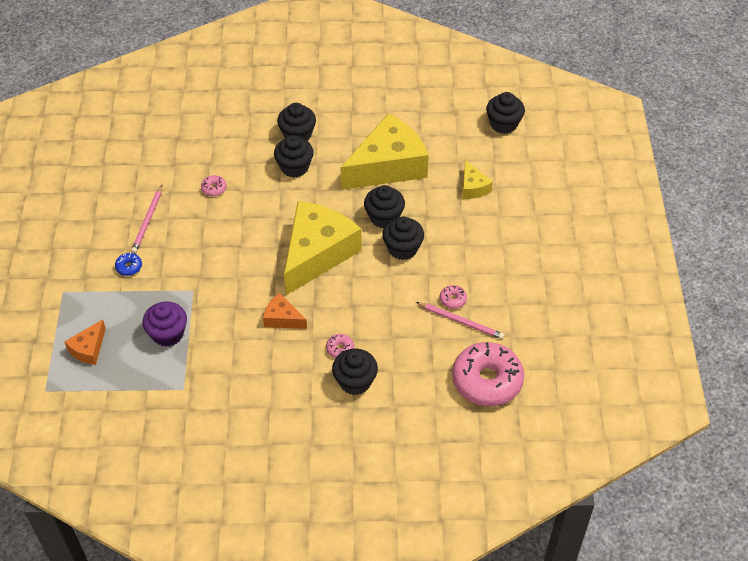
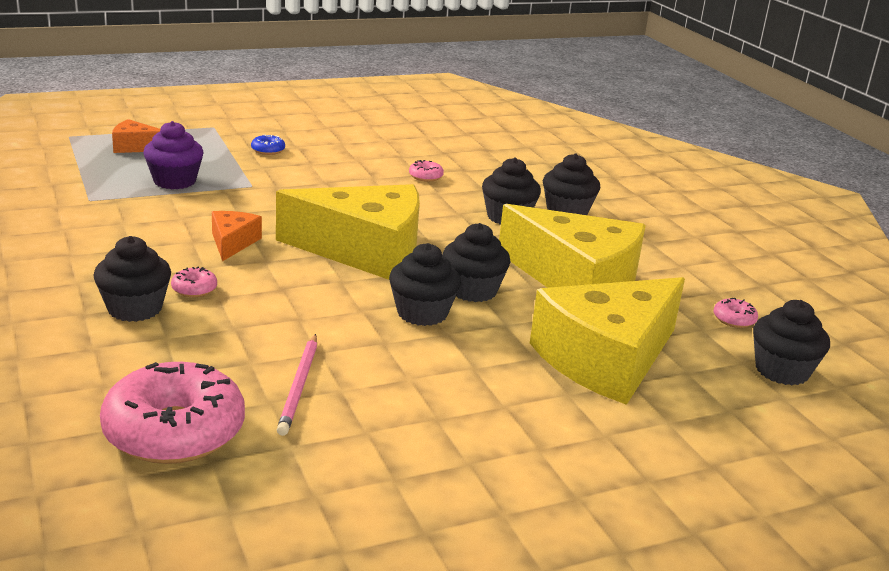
camera: 65 degrees right, 25 degrees down
pink pencil [131,185,162,253] -> none
pink donut [440,285,467,309] -> pink donut moved to [713,298,758,328]
yellow cheese [462,160,493,199] -> yellow cheese [530,277,685,405], size x2.23

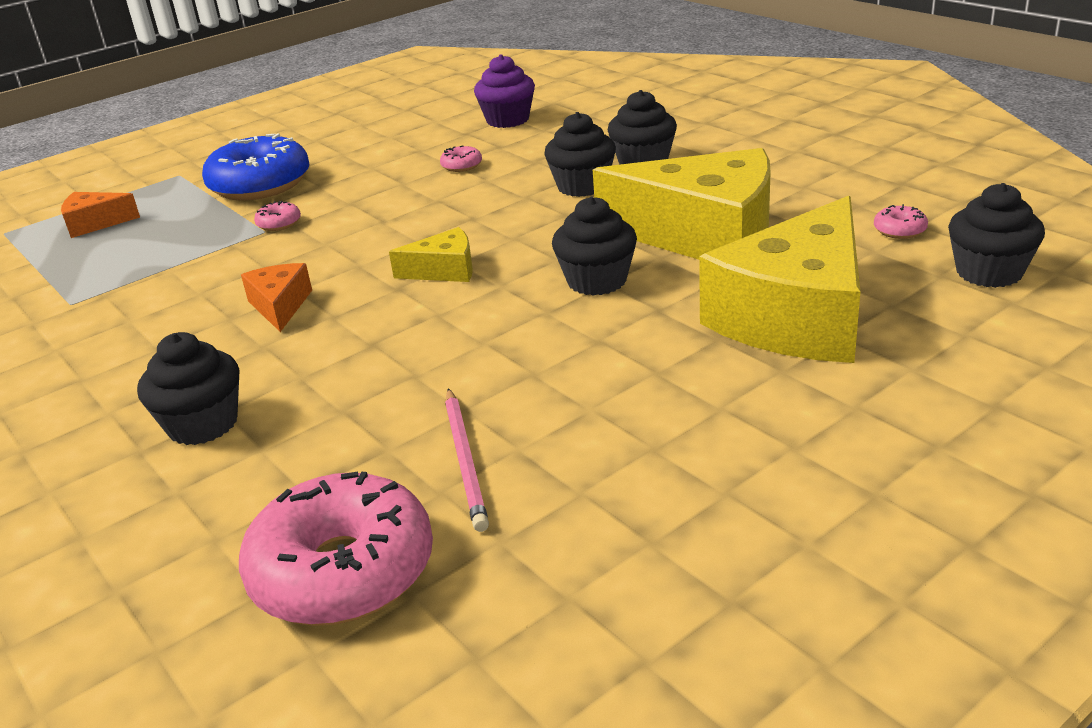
camera: 10 degrees left, 5 degrees up
purple cupcake [143,121,204,189] -> purple cupcake moved to [474,54,535,128]
pink donut [171,267,217,297] -> pink donut moved to [254,201,301,231]
blue donut [251,134,285,155] -> blue donut [202,134,310,200], size x2.48
yellow cheese [276,184,420,280] -> yellow cheese [389,227,473,282], size x0.45
black cupcake [389,243,461,326] -> none

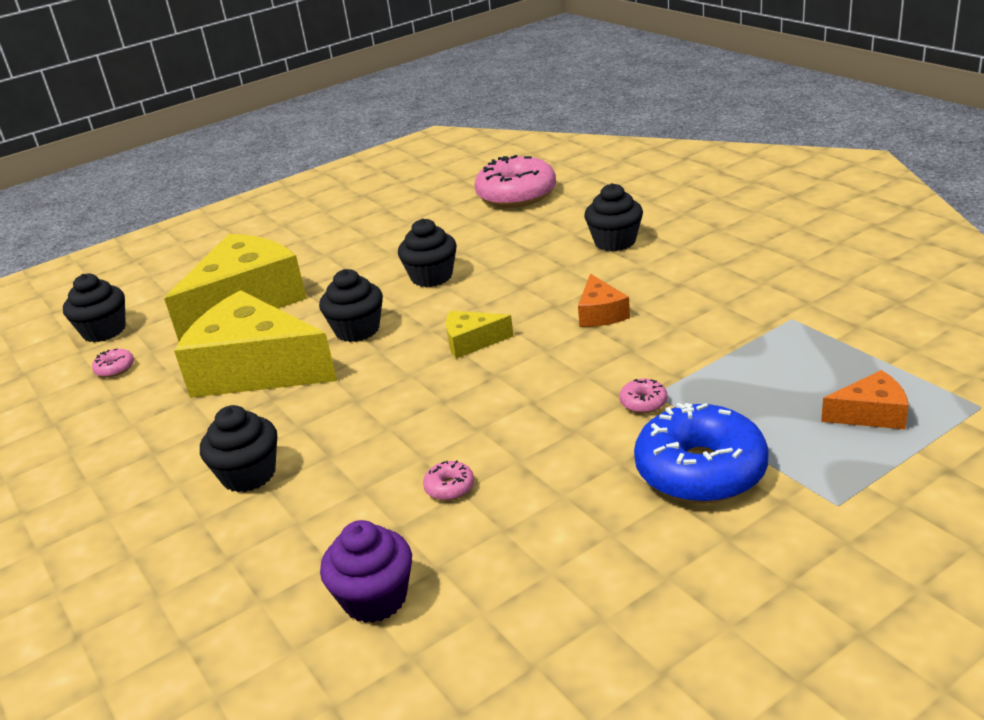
camera: 175 degrees left, 0 degrees up
pink pencil [445,388,489,532] -> none
black cupcake [544,112,616,197] -> black cupcake moved to [398,219,457,287]

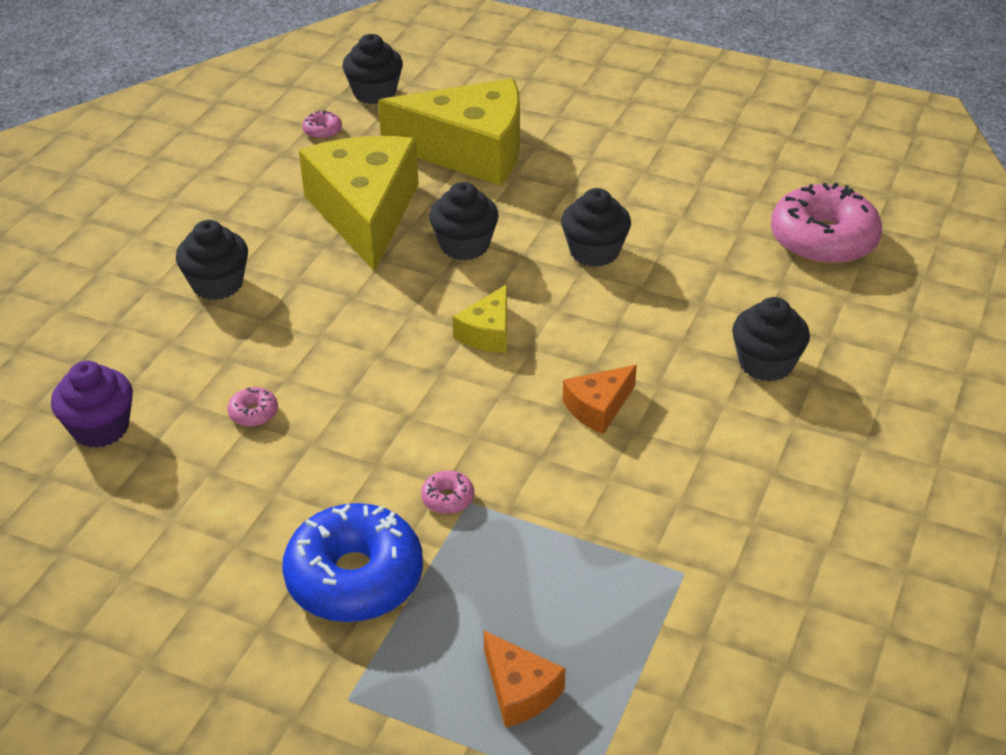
camera: 55 degrees right, 10 degrees up
yellow cheese [446,311,514,359] -> yellow cheese turned 120 degrees counterclockwise [452,284,507,353]

